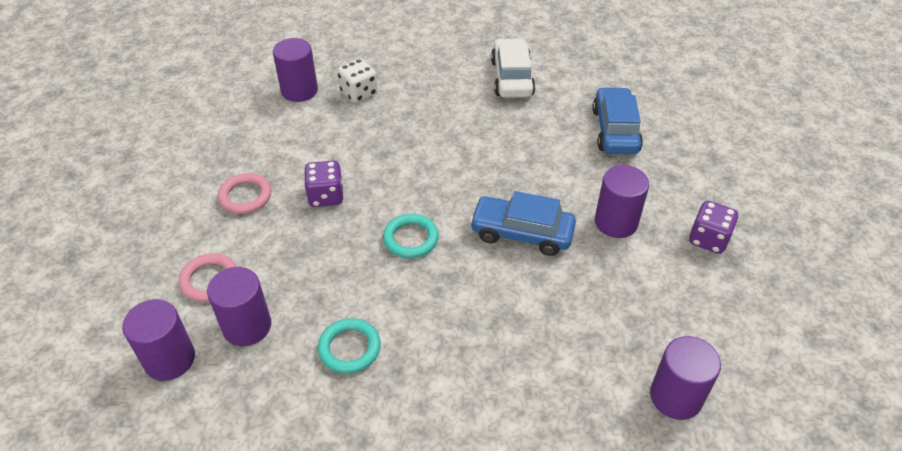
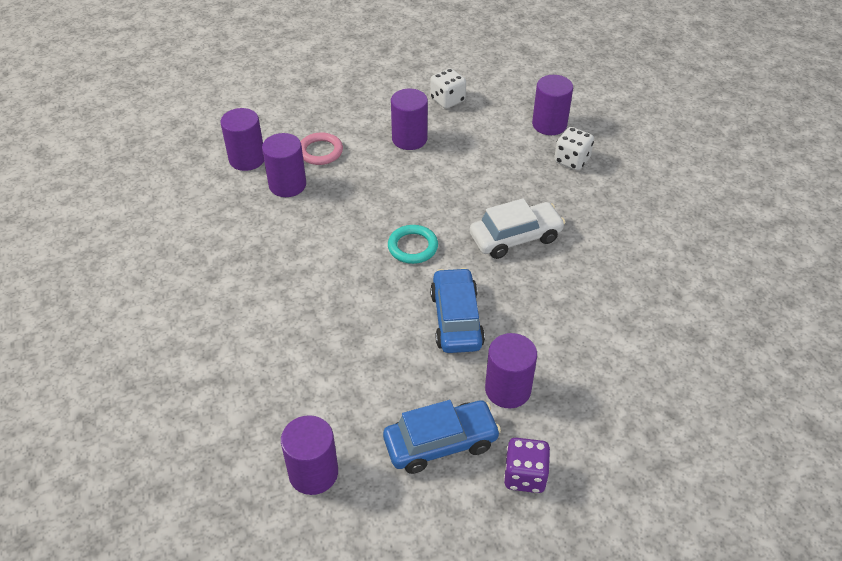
camera: 70 degrees right, 0 degrees up
pink ring [218,173,272,214] -> purple cylinder [391,89,428,150]
purple dice [304,161,343,207] -> none
turquoise ring [318,318,381,374] -> none
white car [491,38,535,98] -> white car moved to [470,198,565,259]
blue car [592,87,643,154] -> blue car moved to [383,400,501,474]
none -> white dice [430,68,466,109]

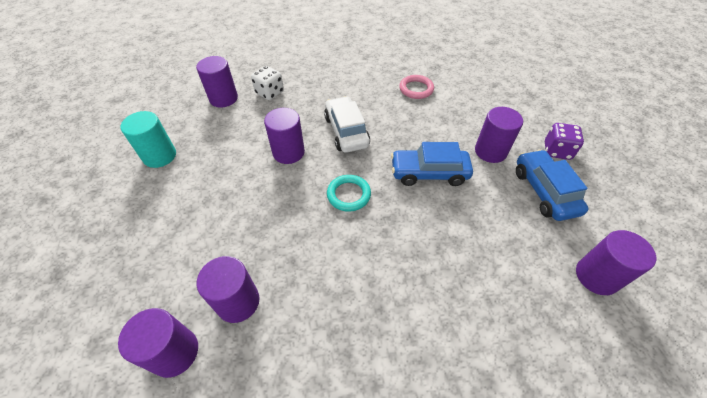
camera: 85 degrees left, 5 degrees up
pink ring [300,132,343,165] -> pink ring moved to [399,75,434,99]
purple cylinder [391,89,428,150] -> purple cylinder moved to [264,108,305,164]
white dice [430,68,466,109] -> turquoise cylinder [121,111,176,168]

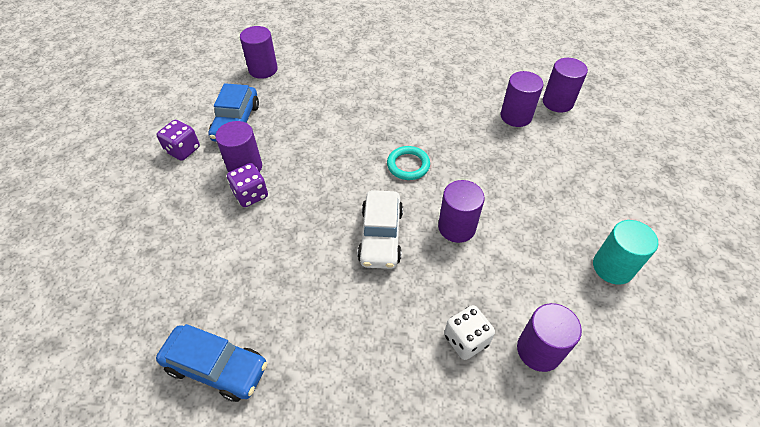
camera: 160 degrees left, 0 degrees up
blue car [391,142,473,186] -> blue car moved to [156,324,267,402]
pink ring [399,75,434,99] -> none
none -> purple dice [227,163,268,207]

